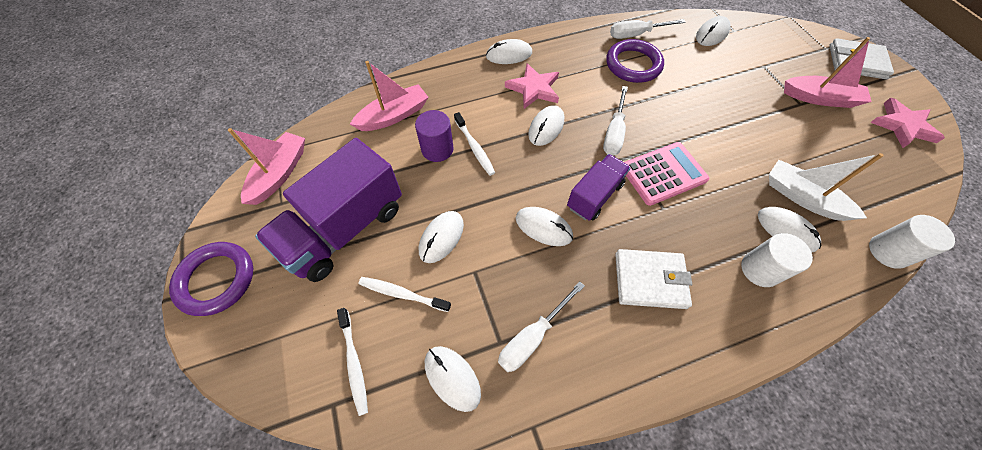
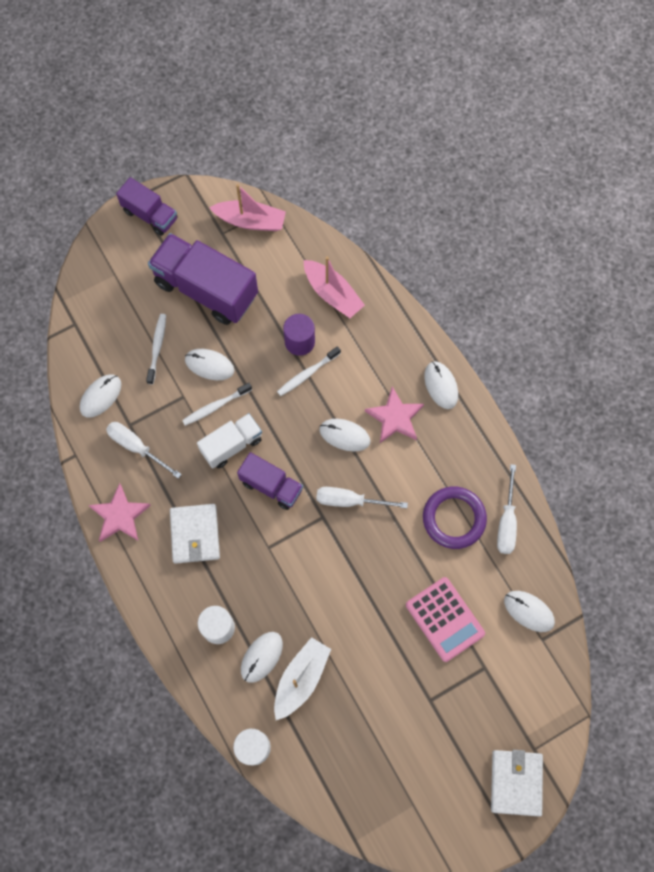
camera: 80 degrees right, 10 degrees up
purple ring [169,242,253,316] -> purple truck [116,177,177,236]
white toothbrush [337,308,368,416] -> white toothbrush moved to [182,383,252,426]
white mouse [516,207,573,246] -> white truck [197,413,262,469]
white screwdriver [610,19,686,39] -> white screwdriver turned 150 degrees counterclockwise [497,464,517,554]
pink calculator [624,142,709,206] -> pink calculator moved to [406,577,485,662]
pink boat [784,37,872,108] -> none
pink star [870,98,945,148] -> pink star moved to [88,483,151,542]

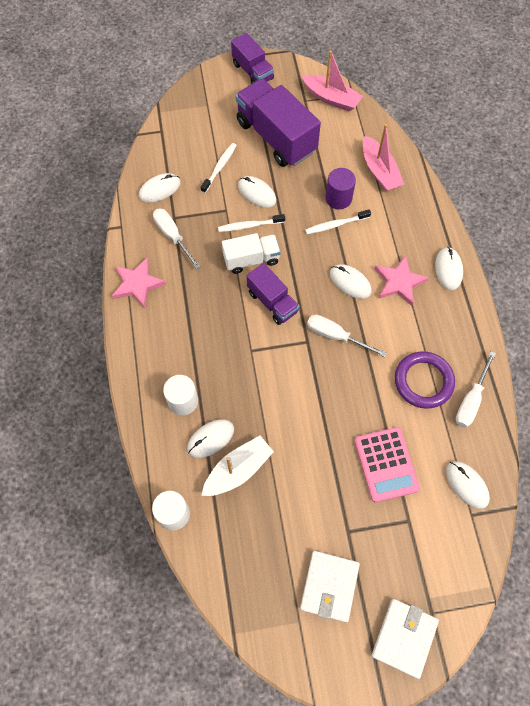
camera: 20 degrees right, 5 degrees down
white wallet [170,504,220,564] -> white wallet moved to [300,551,360,623]

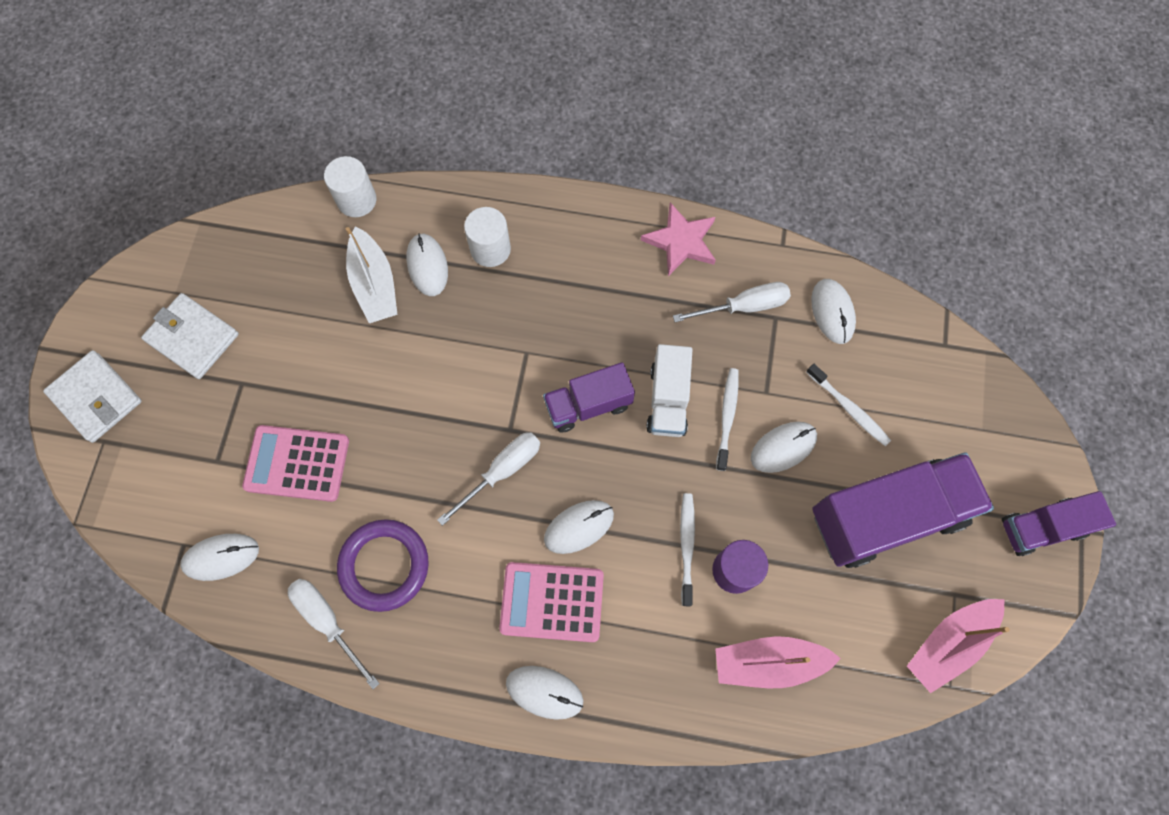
camera: 110 degrees right, 5 degrees up
pink star [375,255,429,306] -> pink calculator [499,562,604,642]

